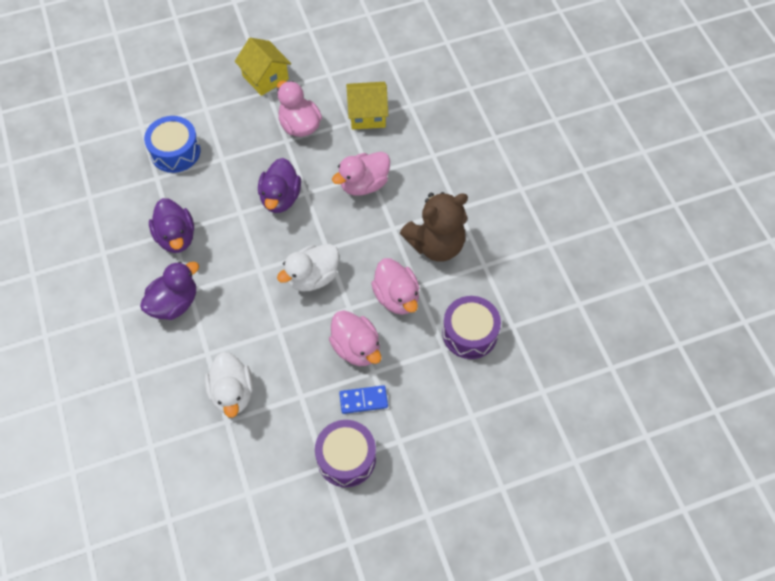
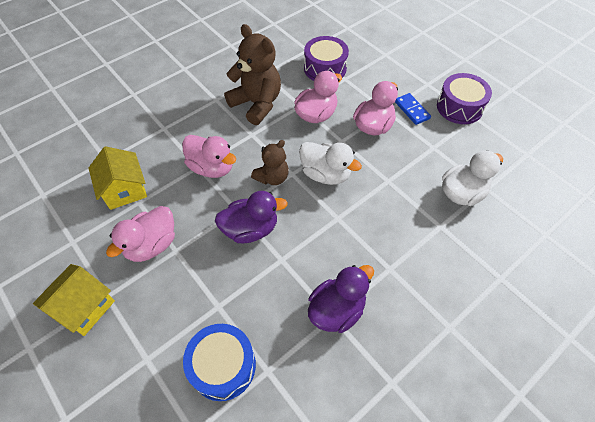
camera: 110 degrees left, 5 degrees down
purple duck [140,261,199,320] -> none
none -> brown teddy bear [251,140,289,185]

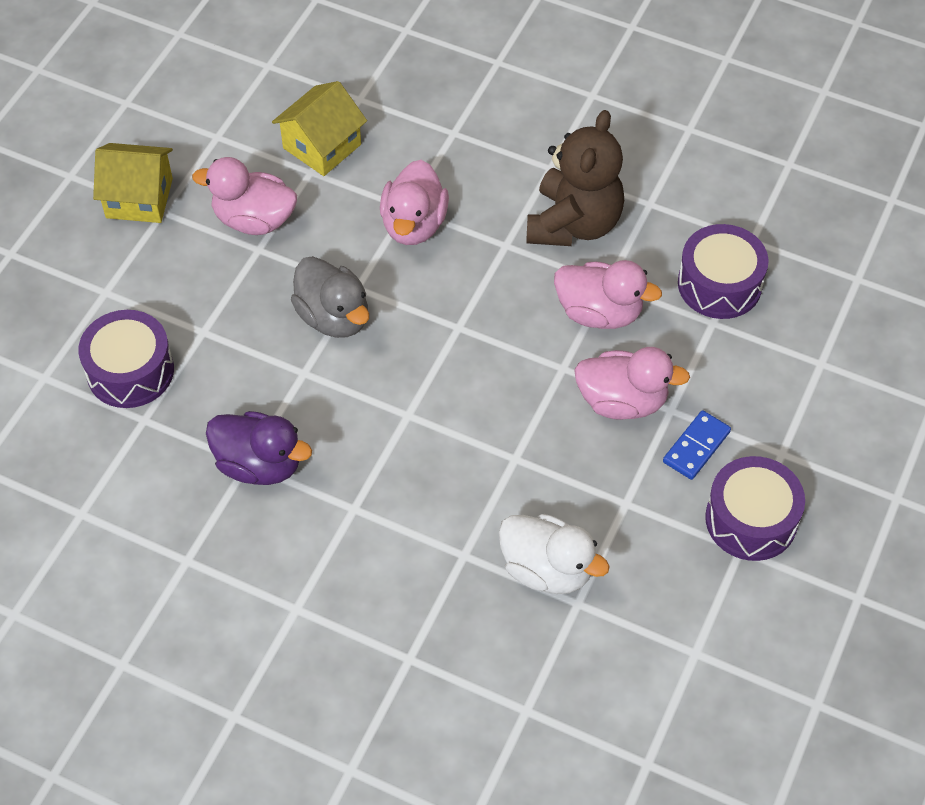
camera: 65 degrees right, 0 degrees up
blue drum [183,324,256,401] -> purple drum [79,310,174,408]
purple duck [215,191,288,243] -> grey duck [291,256,369,338]
brown teddy bear [251,140,289,185] -> none
white duck [299,142,362,185] -> none

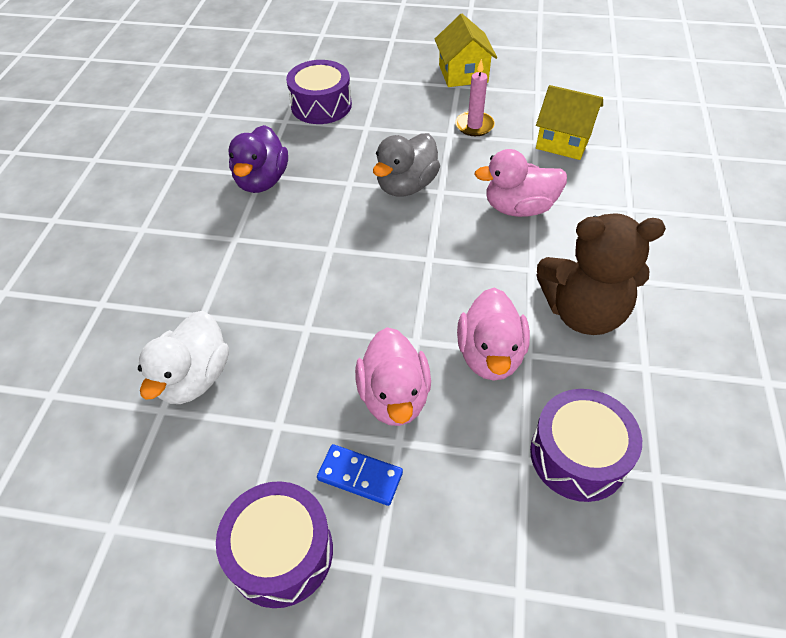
camera: 75 degrees right, 5 degrees down
pink duck [192,157,297,235] -> pink candle [455,59,495,136]

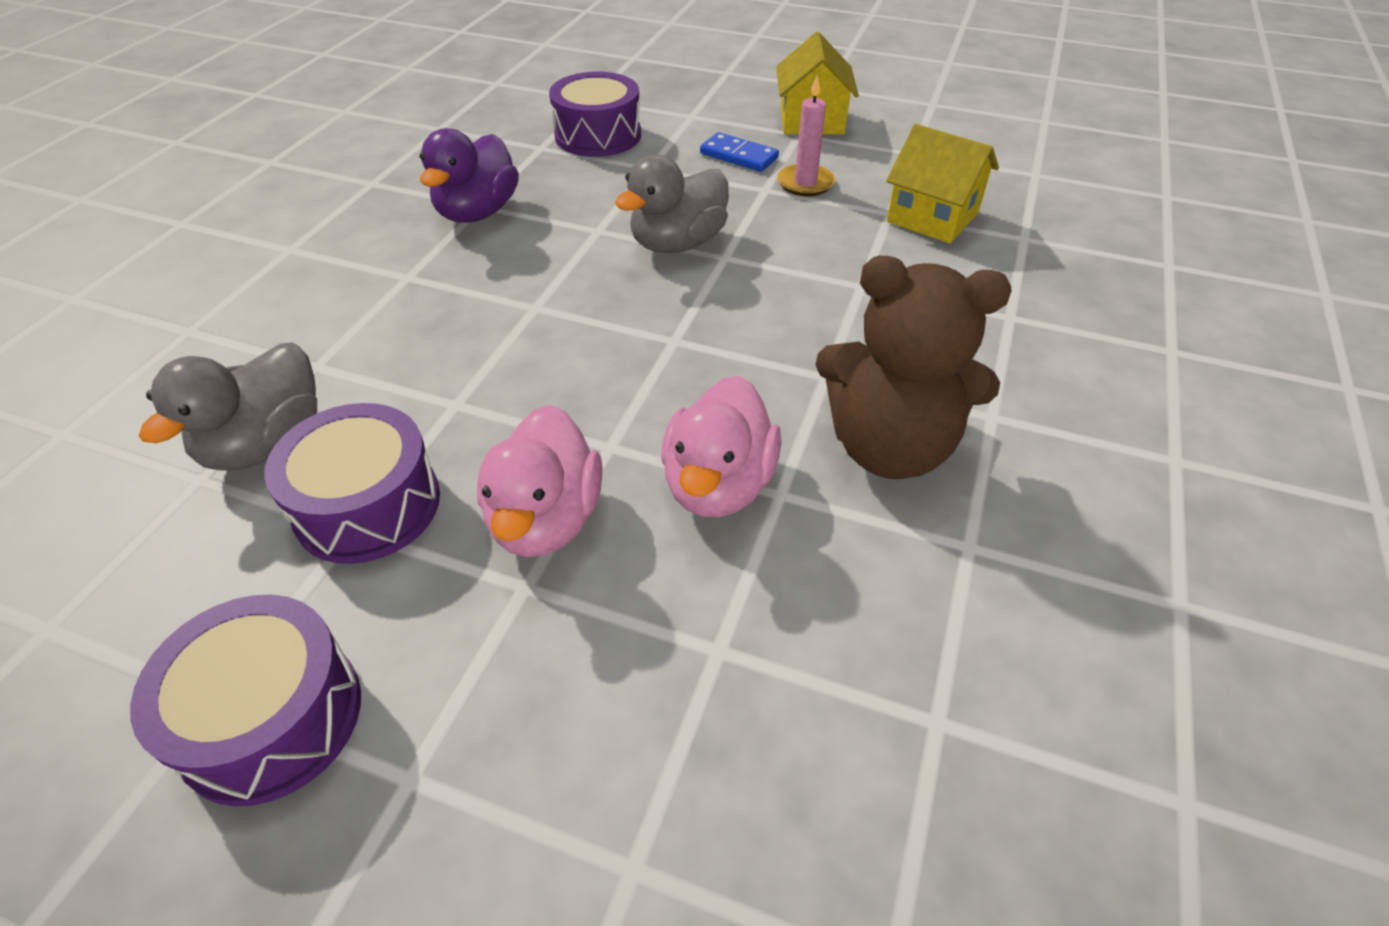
camera: 10 degrees right, 5 degrees down
white duck [138,311,229,404] -> grey duck [139,342,317,471]
blue domino [317,444,403,506] -> blue domino moved to [700,132,779,172]
pink duck [474,149,567,217] -> none
purple drum [530,389,642,502] -> purple drum moved to [264,403,440,564]

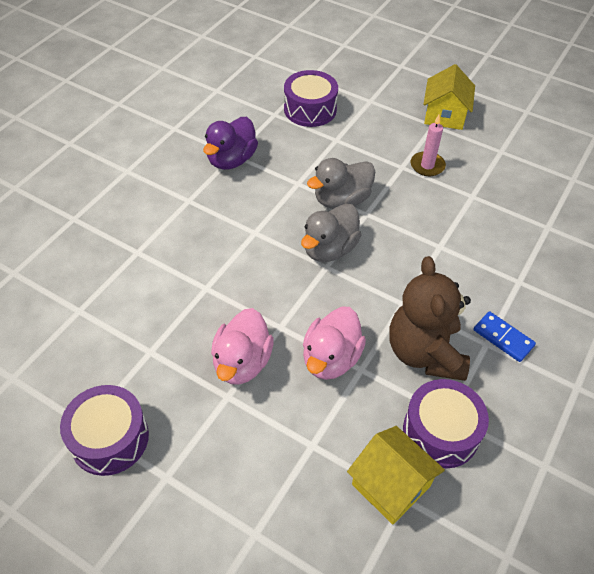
camera: 10 degrees right, 5 degrees up
grey duck [139,342,317,471] -> grey duck moved to [301,203,361,262]
purple drum [264,403,440,564] -> purple drum moved to [403,379,489,468]
blue domino [700,132,779,172] -> blue domino moved to [474,311,536,362]
brown teddy bear [816,256,1011,479] -> brown teddy bear turned 60 degrees clockwise [389,256,471,381]
yellow house [886,124,999,244] -> yellow house moved to [347,426,445,525]

